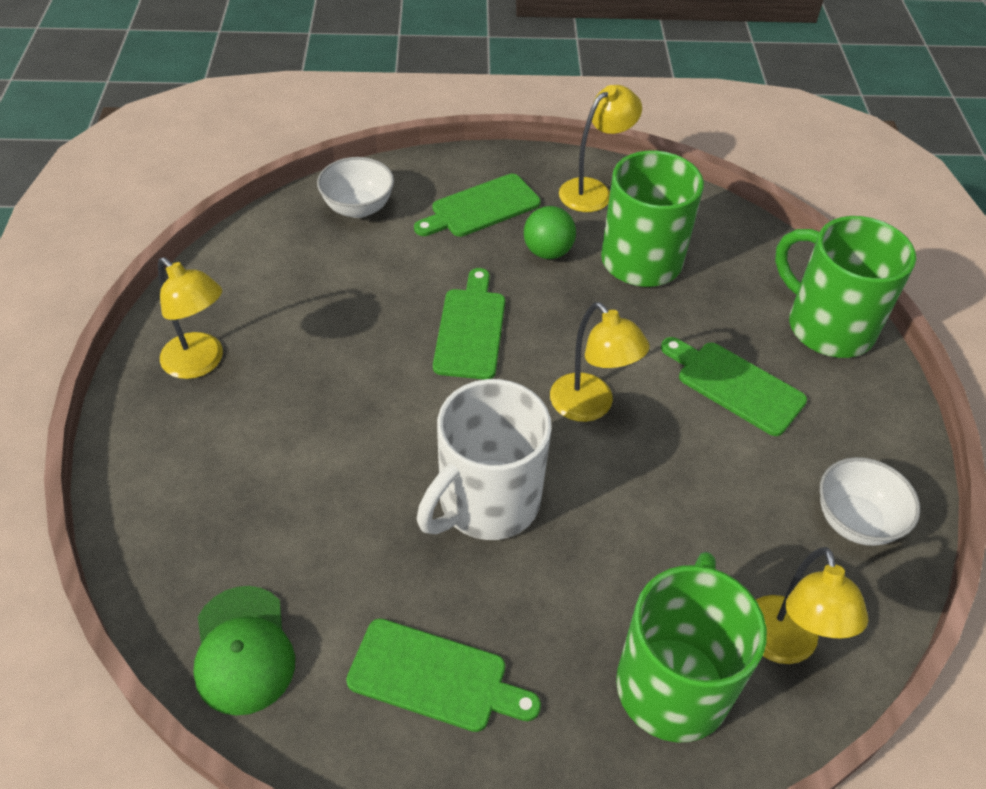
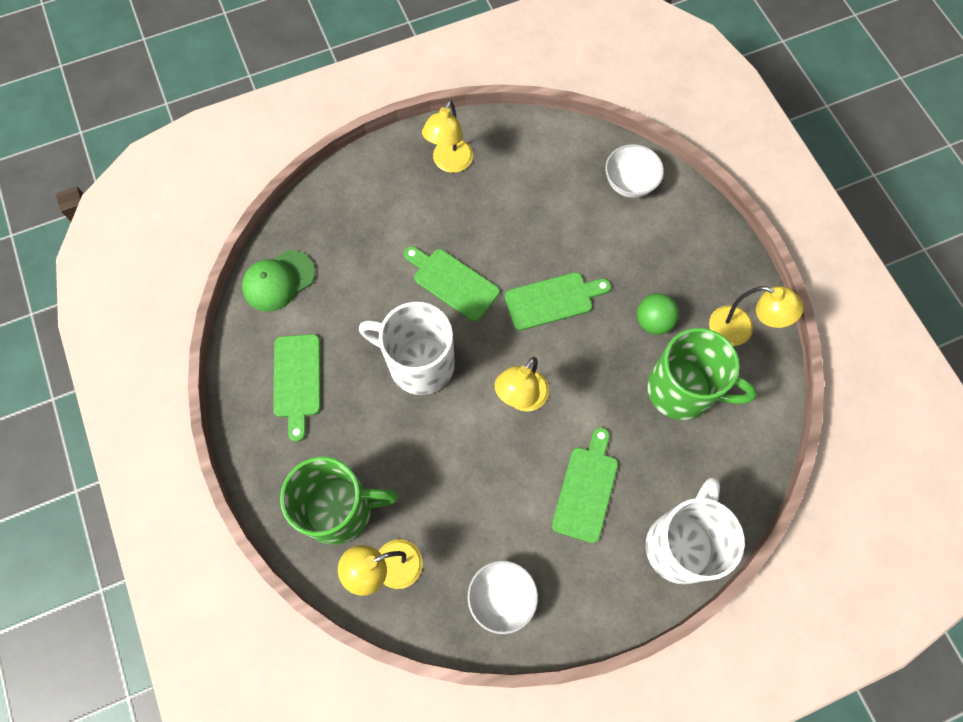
camera: 70 degrees right, 20 degrees up
green cutting board [414,174,541,237] -> green cutting board moved to [404,246,500,322]
green mug [775,216,916,358] -> white mug [646,477,745,584]

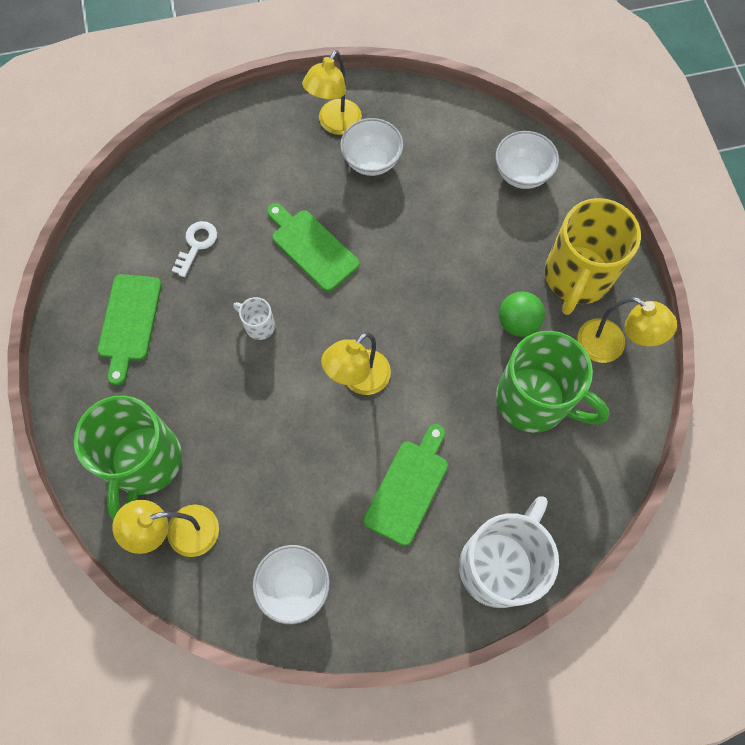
camera: 10 degrees right, 0 degrees up
green cap [242,250,315,312] -> none
green mug [280,457,398,545] -> green mug turned 90 degrees clockwise [74,395,182,520]
white mug [359,302,455,395] -> white mug [233,297,275,340], size x0.43
green cutting board [505,272,611,331] -> none
none -> white key [172,221,217,277]
none -> white bowl [340,118,403,176]
none -> yellow mug [545,198,641,315]

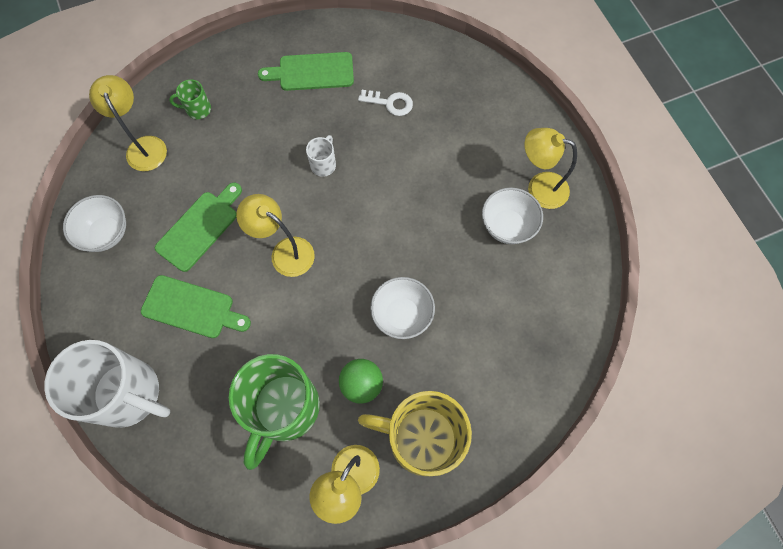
camera: 80 degrees right, 0 degrees up
green mug [74,395,182,520] -> green mug [169,79,211,119], size x0.43
green cutting board [267,203,360,292] -> green cutting board moved to [155,182,242,272]
white bowl [496,131,559,189] -> white bowl moved to [370,277,435,339]

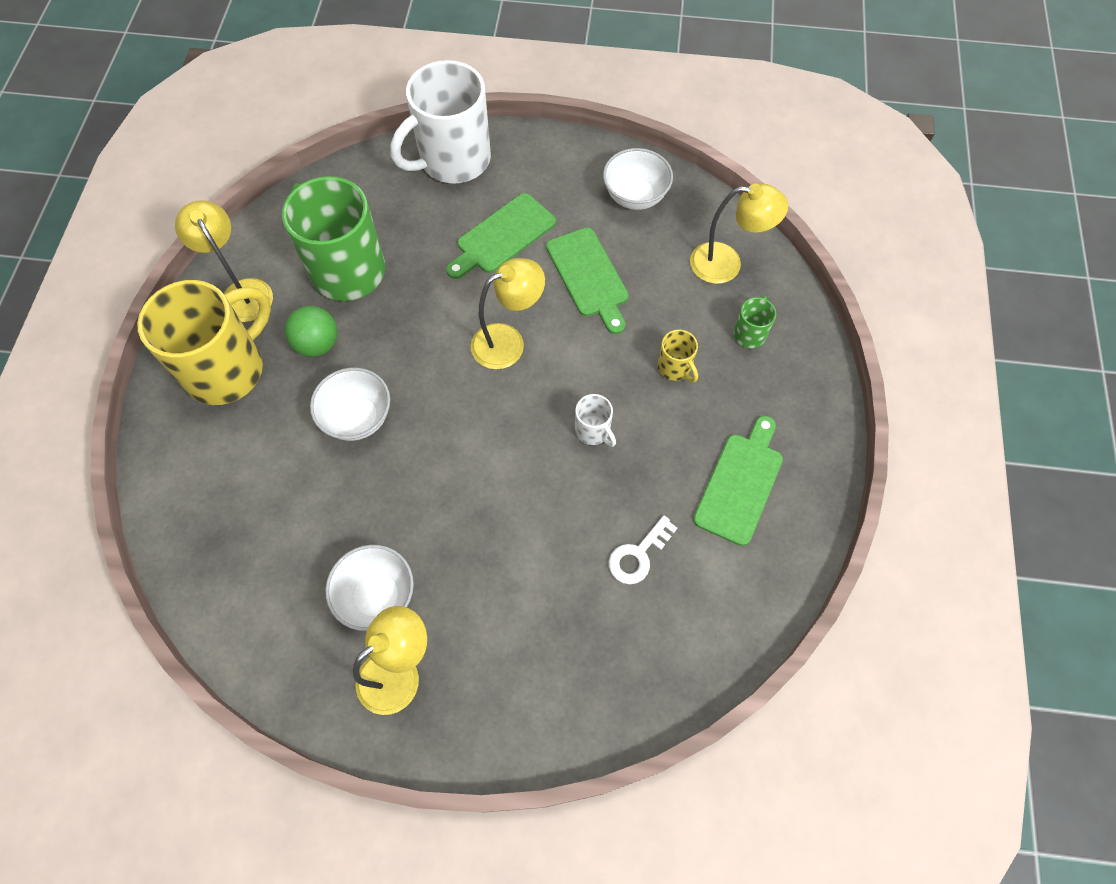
camera: 120 degrees right, 5 degrees down
none -> yellow mug [658,330,698,382]

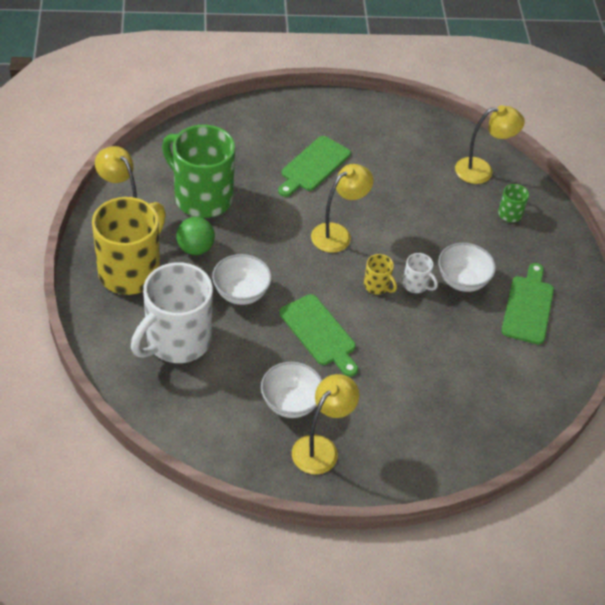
camera: 15 degrees left, 15 degrees down
white mug [391,60,491,184] -> white mug moved to [131,262,213,363]
green cutting board [546,227,629,334] -> green cutting board moved to [279,294,358,377]
white bowl [603,148,673,210] -> white bowl moved to [438,243,496,292]
white key [609,516,677,584] -> none
yellow mug [658,330,698,382] -> yellow mug moved to [364,254,397,295]

